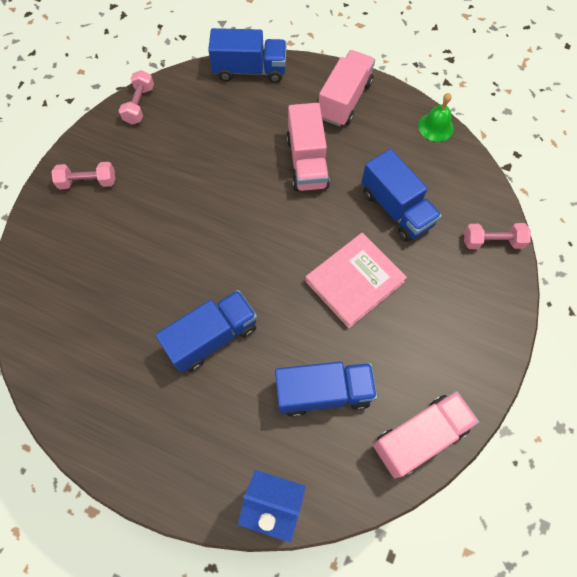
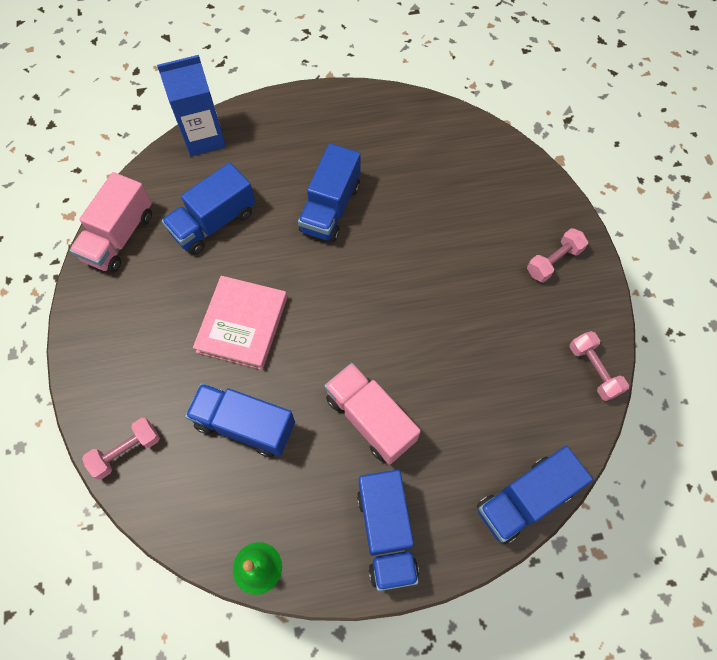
camera: 145 degrees right, 0 degrees up
pink truck [319,50,375,126] -> blue truck [357,470,419,591]

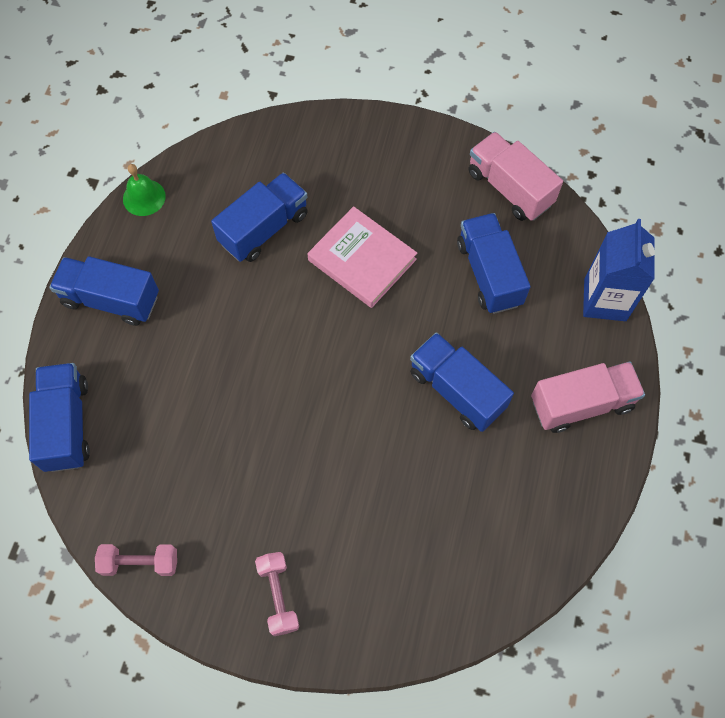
camera: 115 degrees right, 0 degrees up
pink dumbbell [82,418,160,479] -> none
pink truck [324,363,421,465] -> pink truck moved to [531,362,645,433]

